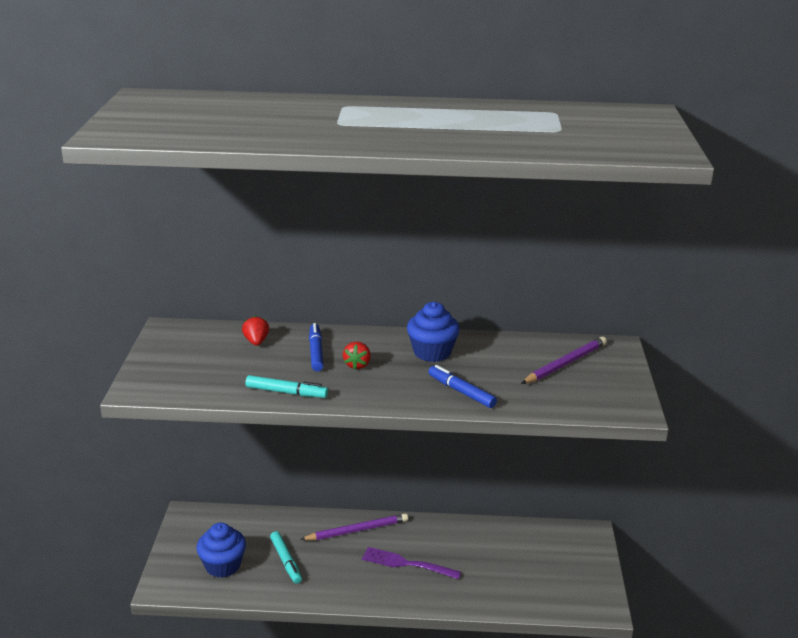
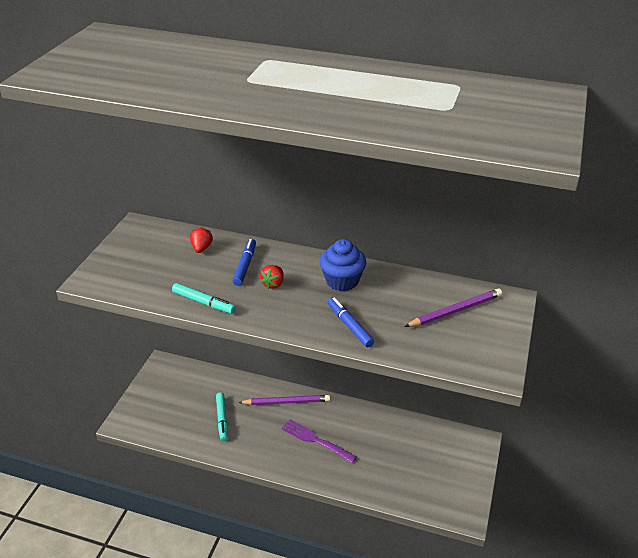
camera: 15 degrees right, 10 degrees up
blue cupcake [196,523,246,578] -> none

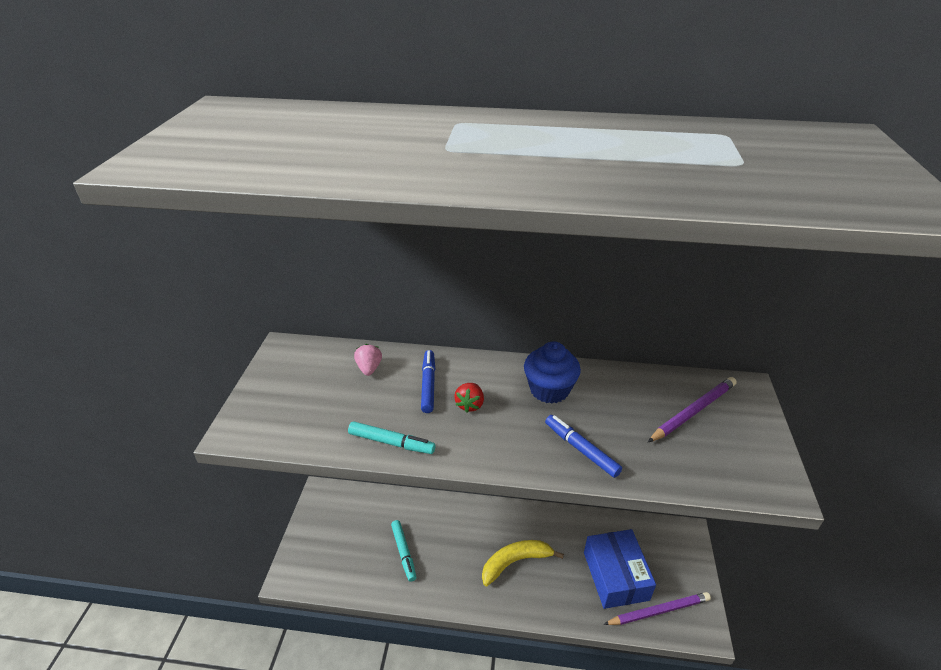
camera: 10 degrees left, 0 degrees up
red strawberry [190,227,213,253] -> pink strawberry [354,344,382,376]
purple pencil [238,395,330,405] -> purple pencil moved to [603,592,711,625]
purple fork [281,419,357,463] -> yellow banana [482,540,564,586]
none -> blue box [584,529,656,609]

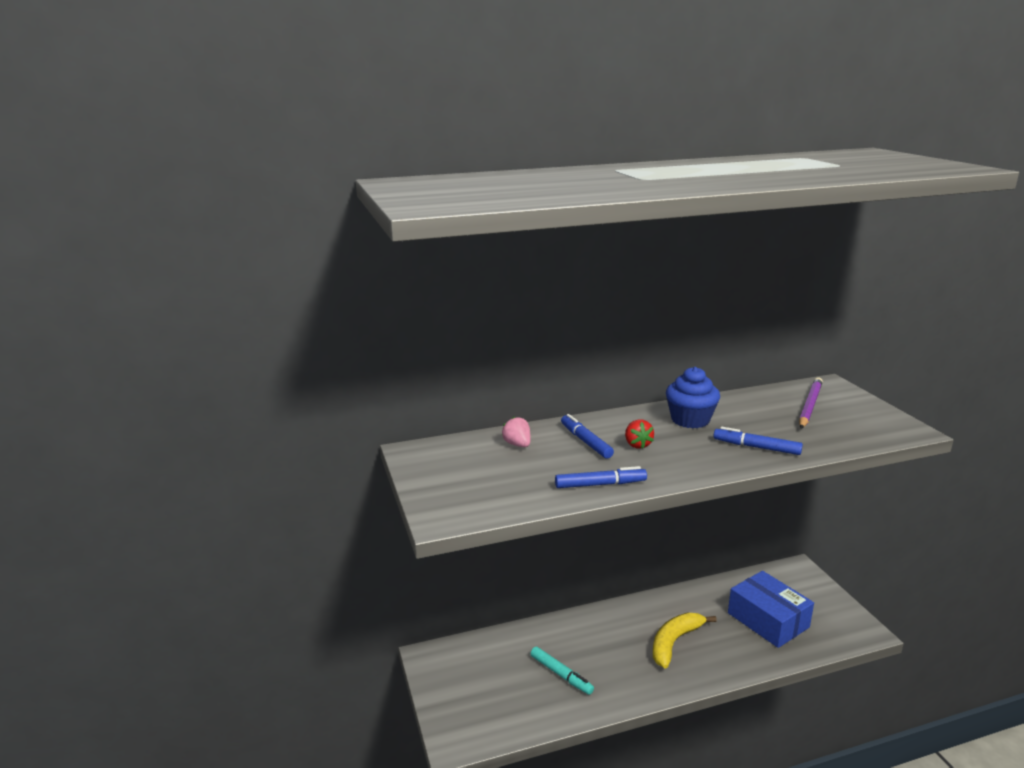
camera: 25 degrees left, 15 degrees down
turquoise marker [348,421,436,454] -> blue marker [555,466,647,488]
purple pencil [603,592,711,625] -> none

